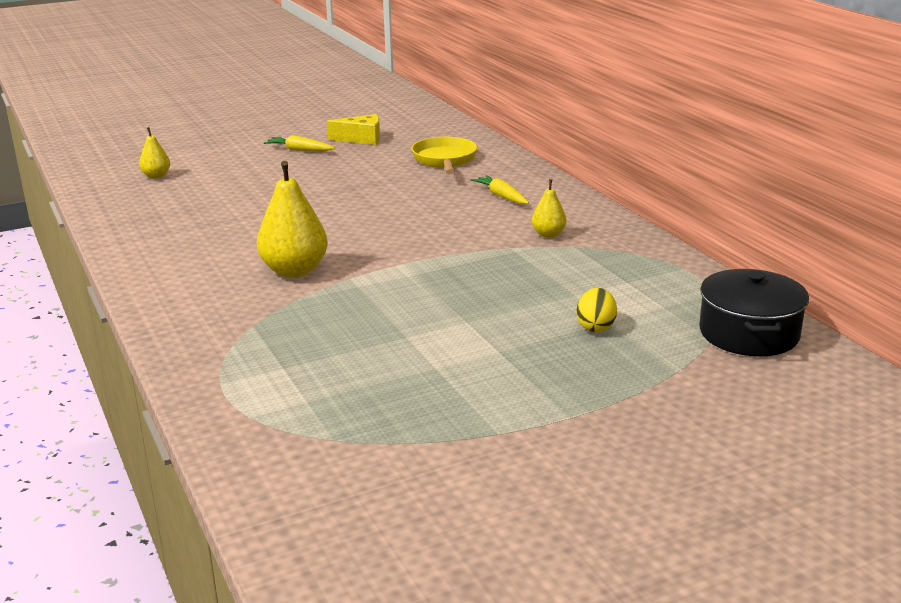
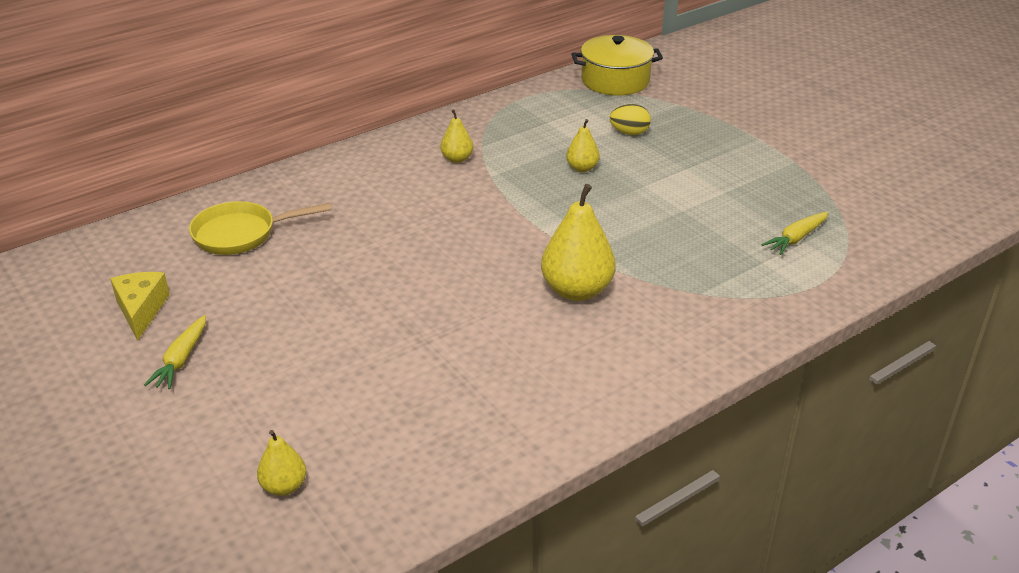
camera: 100 degrees left, 10 degrees up
yellow carrot [471,175,529,204] -> yellow carrot moved to [761,212,829,255]
black pot [699,269,809,356] -> yellow pot [572,35,663,95]
none -> yellow pear [566,119,600,172]

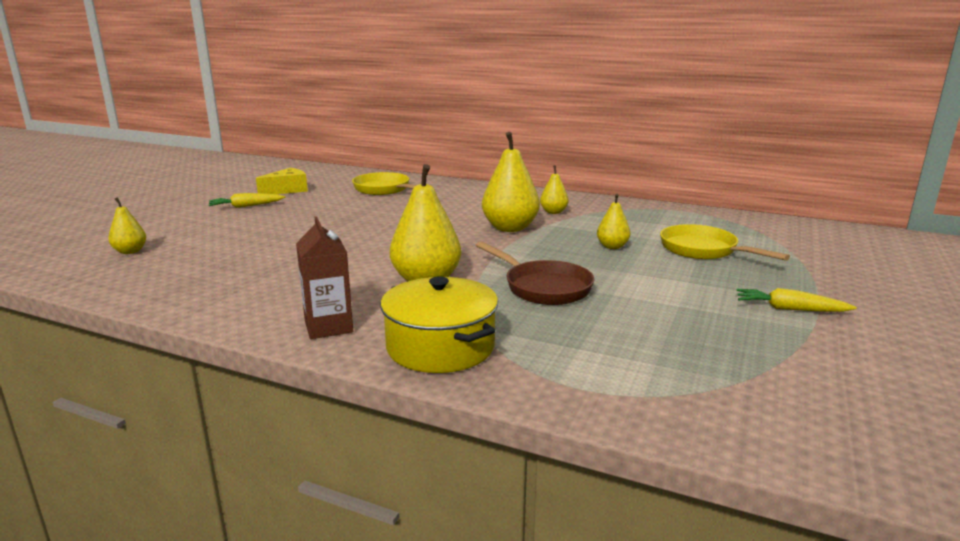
camera: 60 degrees right, 15 degrees down
yellow pot [572,35,663,95] -> yellow pot moved to [380,276,498,373]
yellow egg [610,104,651,135] -> yellow pan [660,224,790,261]
yellow carrot [761,212,829,255] -> yellow carrot moved to [737,288,857,312]
none -> brown carton [296,217,353,339]
none -> brown pan [476,242,594,305]
none -> yellow pear [482,132,540,232]

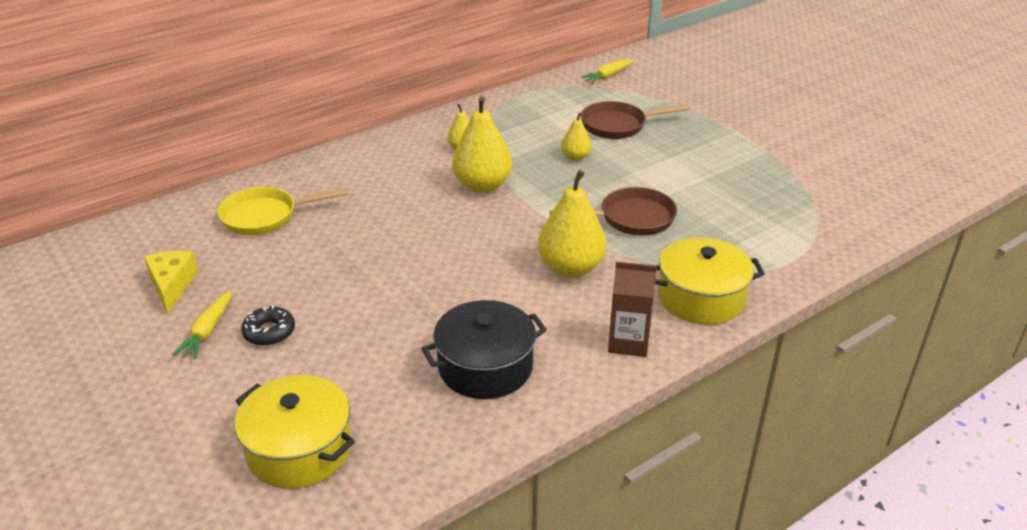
camera: 60 degrees left, 15 degrees up
yellow pear [108,197,146,254] -> yellow pot [235,375,355,489]
yellow pan [660,224,790,261] -> brown pan [581,101,691,139]
yellow carrot [737,288,857,312] -> yellow carrot moved to [581,59,634,84]
none -> black donut [241,306,295,346]
none -> black pot [421,300,547,399]

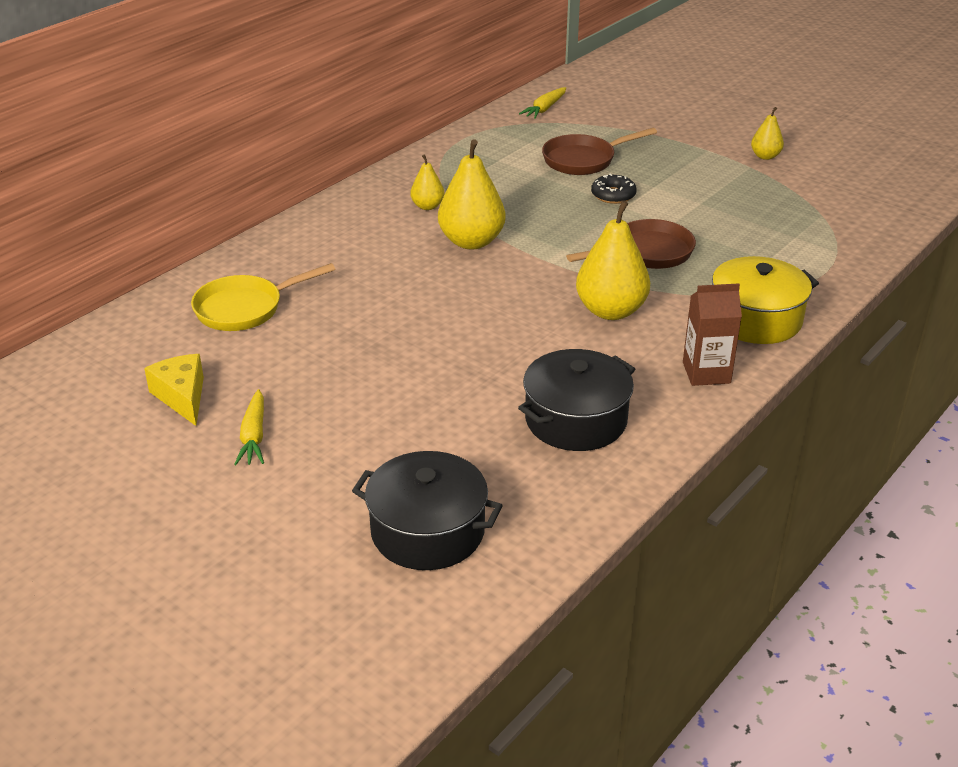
camera: 15 degrees left, 0 degrees up
yellow pot [235,375,355,489] -> black pot [352,451,503,570]
black donut [241,306,295,346] -> black donut moved to [591,173,636,204]
yellow pear [561,112,592,161] -> yellow pear moved to [751,107,784,160]

